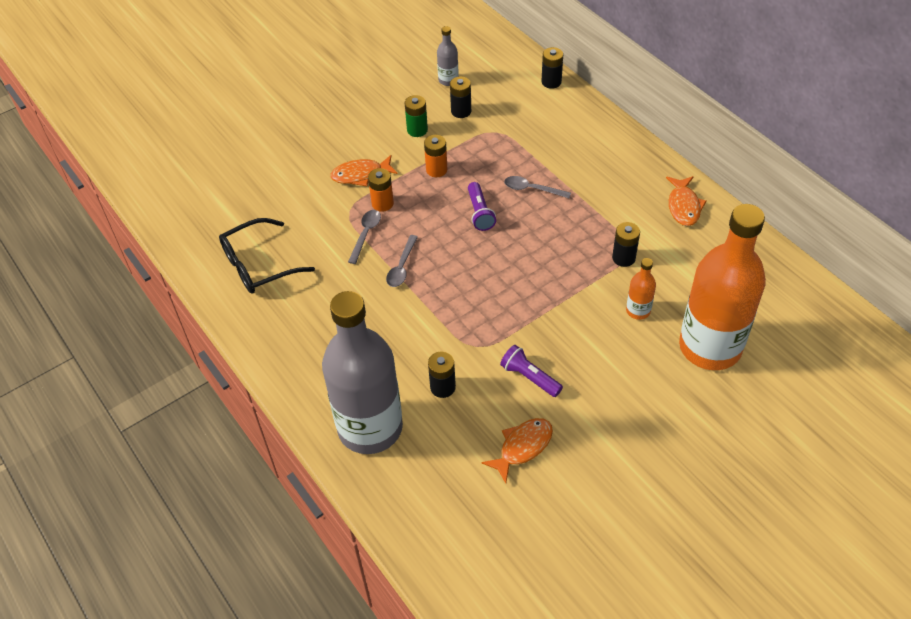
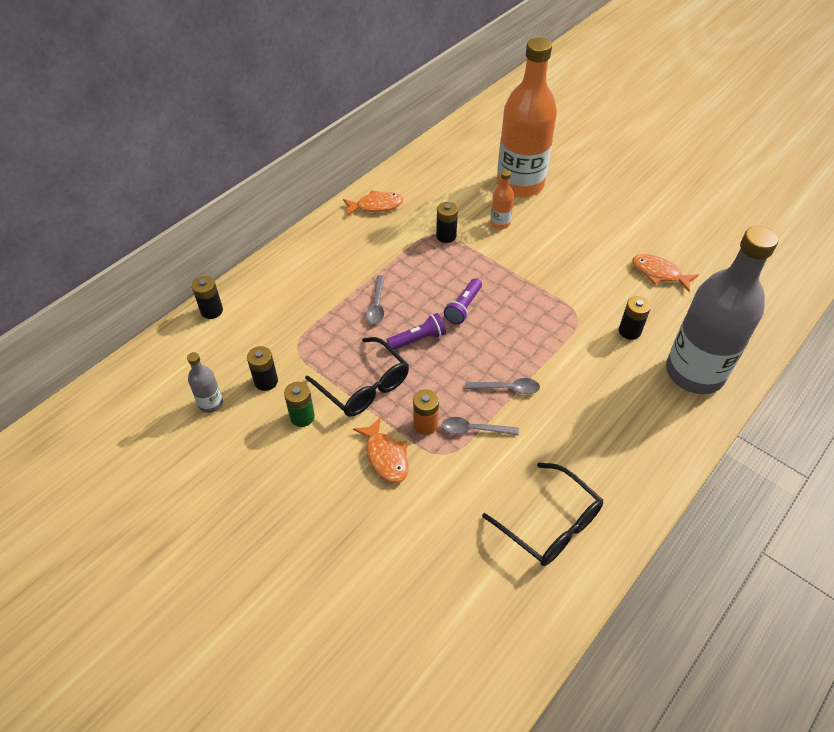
camera: 105 degrees left, 0 degrees up
orange battery [424,135,447,177] -> black glasses [305,337,409,417]
purple flashlight [500,345,563,397] -> purple flashlight moved to [444,278,482,324]

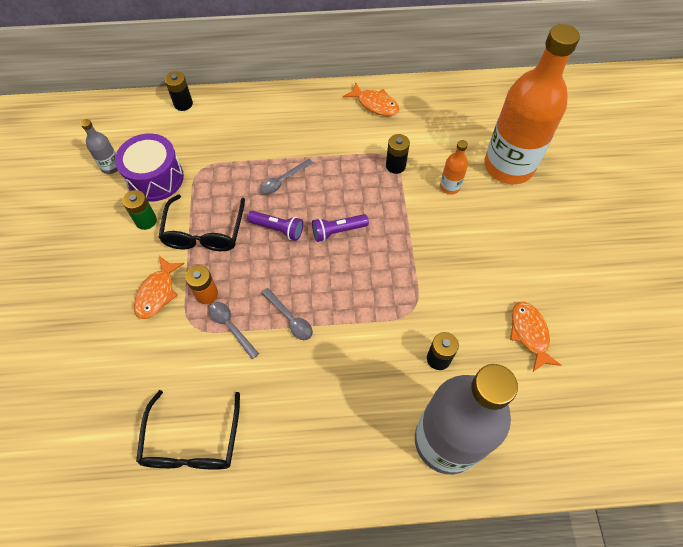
camera: 45 degrees right, 10 degrees up
black battery [247,346,278,391] -> purple drum [115,133,184,202]

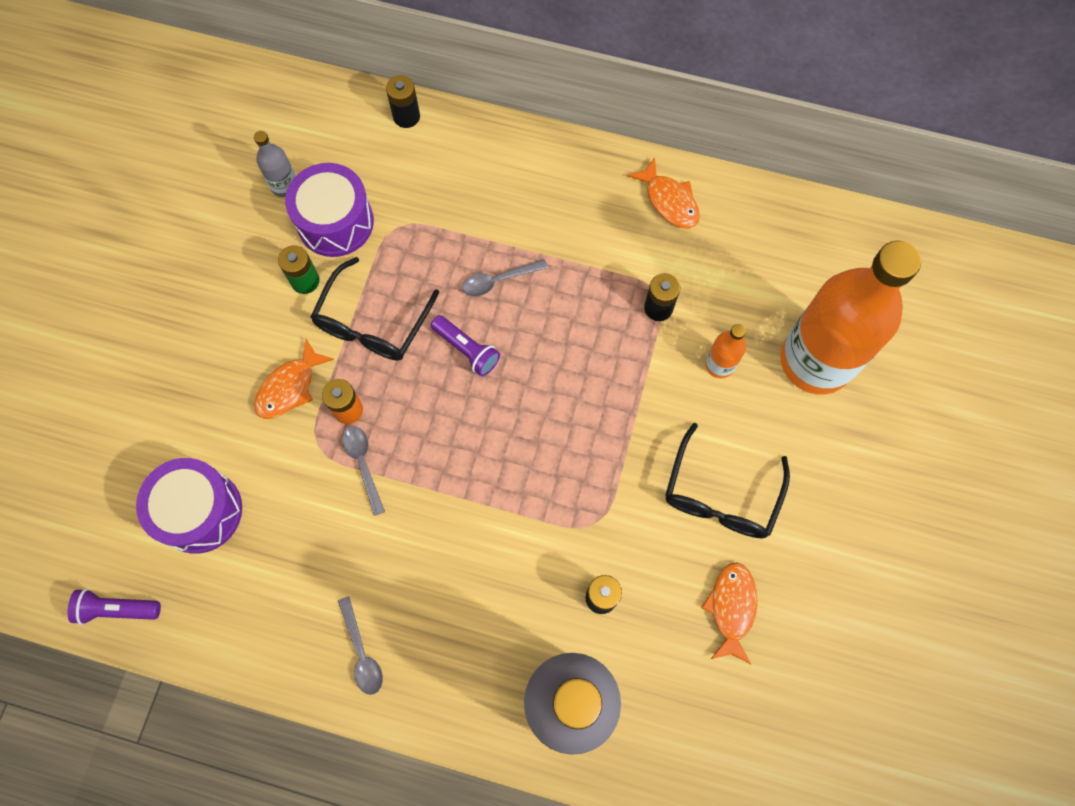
camera: 20 degrees right, 10 degrees up
black glasses [136,390,240,470] -> black glasses moved to [665,423,790,539]
grey spoon [261,288,313,340] -> grey spoon moved to [338,596,383,695]
purple flashlight [312,214,369,242] -> purple flashlight moved to [67,589,161,625]
none -> purple drum [136,458,242,554]

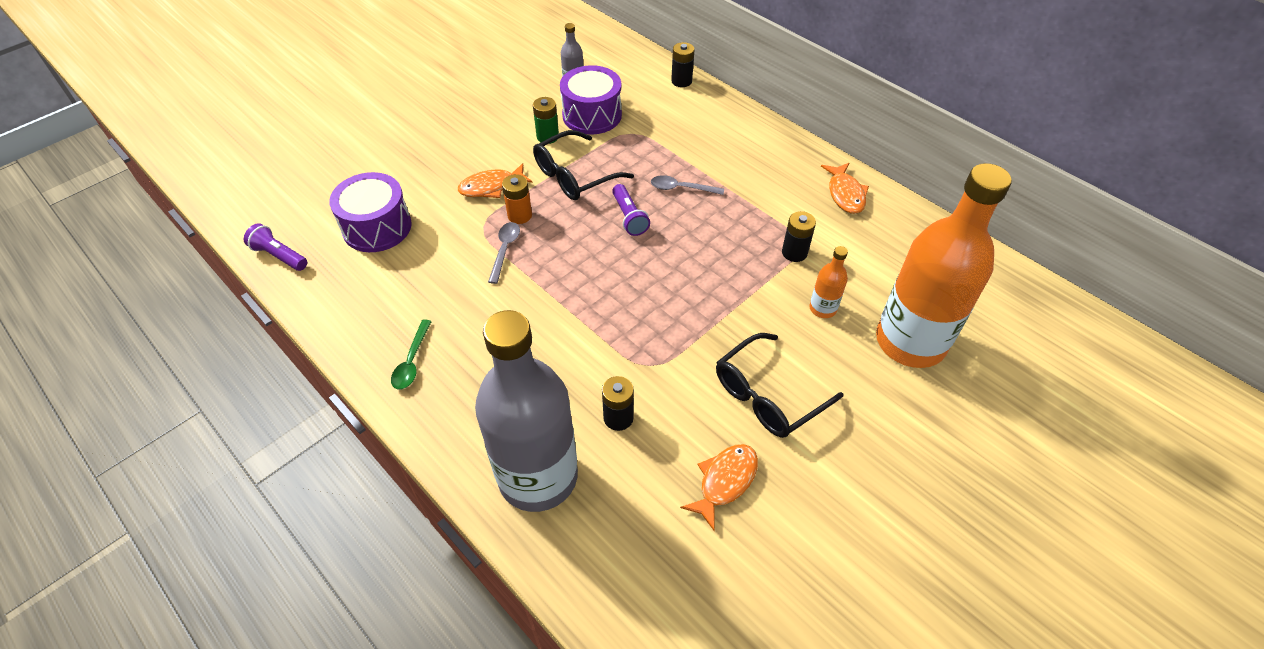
camera: 30 degrees right, 20 degrees down
grey spoon [338,596,383,695] -> green spoon [391,320,432,390]

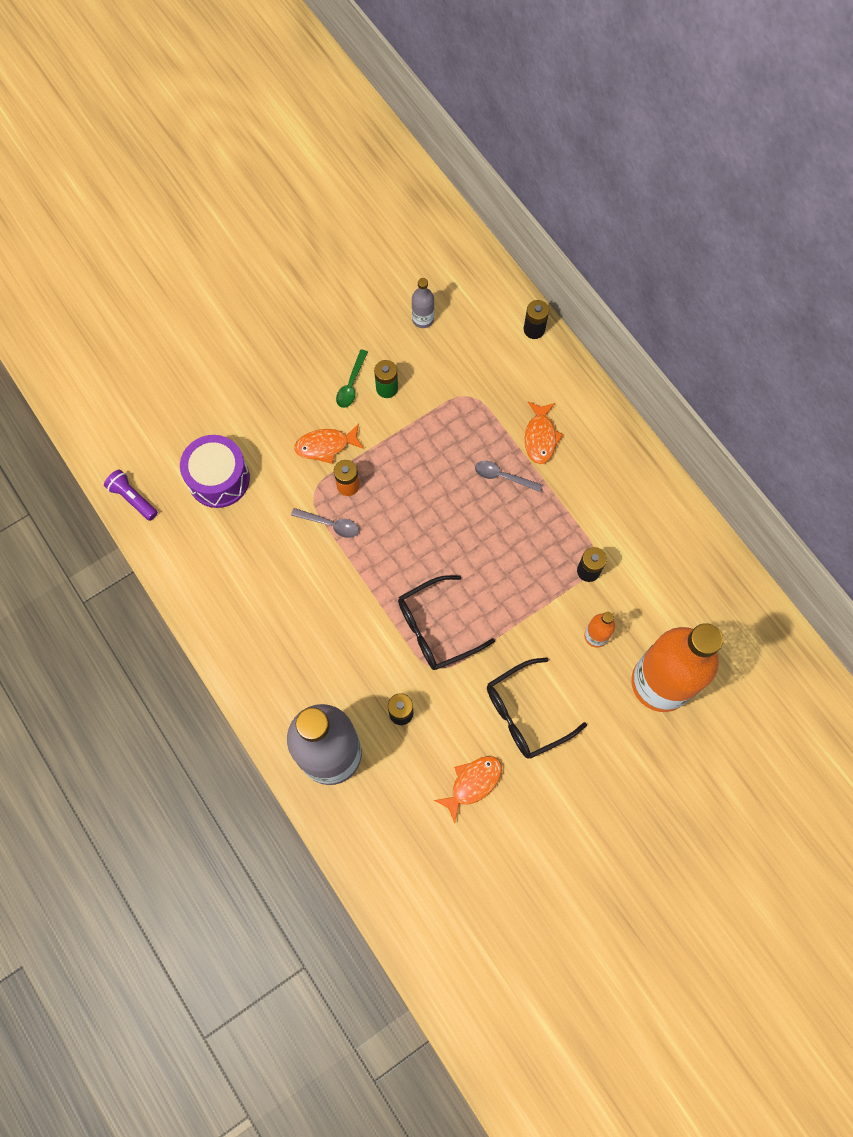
camera: 10 degrees right, 20 degrees up
green spoon [391,320,432,390] -> green spoon moved to [336,349,368,408]
grey spoon [488,222,520,284] -> grey spoon turned 90 degrees clockwise [291,508,359,538]
black glasses [533,130,634,200] -> black glasses moved to [398,575,495,670]
purple drum [560,65,622,135] -> none
purple flashlight [612,184,650,236] -> none
orange fish [821,163,869,214] -> orange fish moved to [525,402,563,464]

